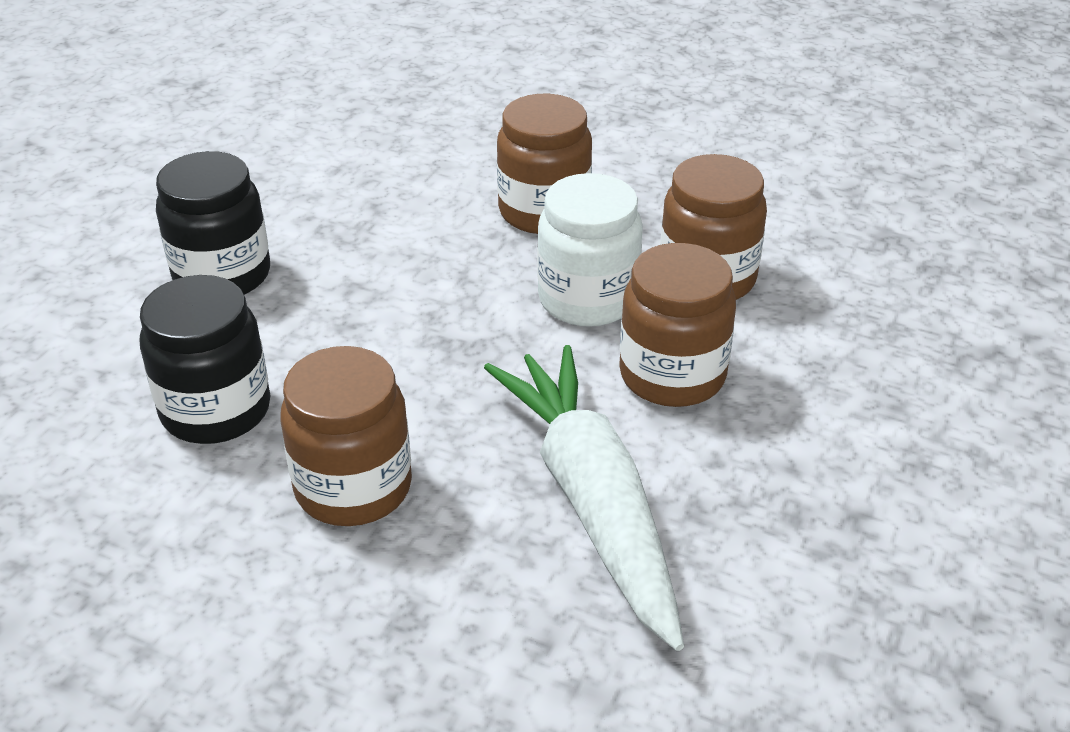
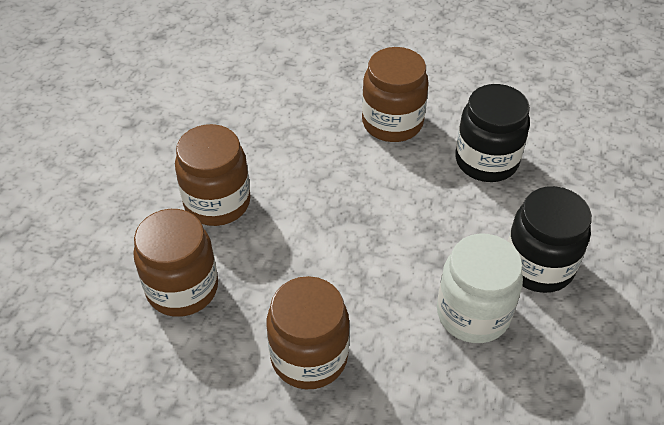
camera: 175 degrees right, 10 degrees up
white carrot [484,345,684,651] -> none
white jar [537,173,643,327] -> white jar moved to [437,234,523,343]

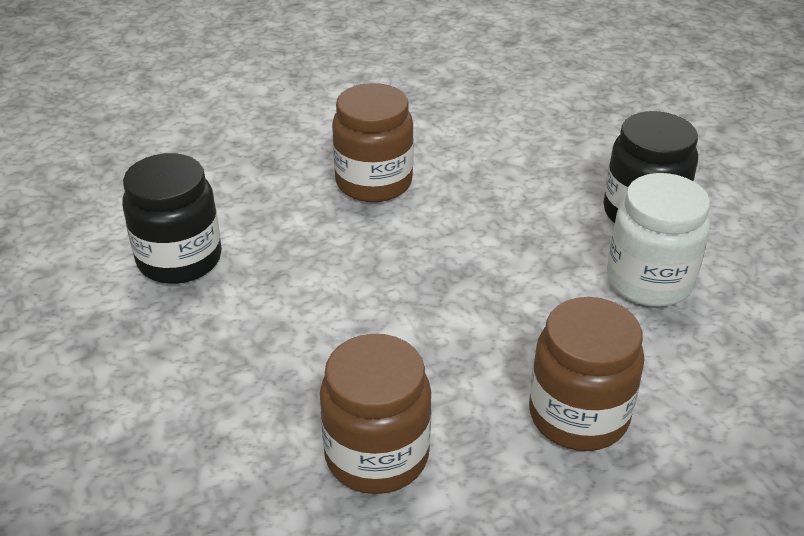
camera: 45 degrees left, 10 degrees down
brown jar [175,124,251,226] -> none
black jar [455,84,530,182] -> black jar moved to [122,153,222,284]

